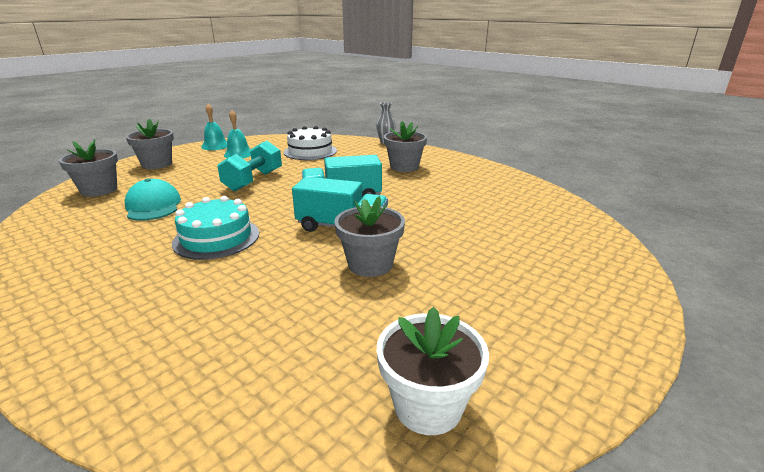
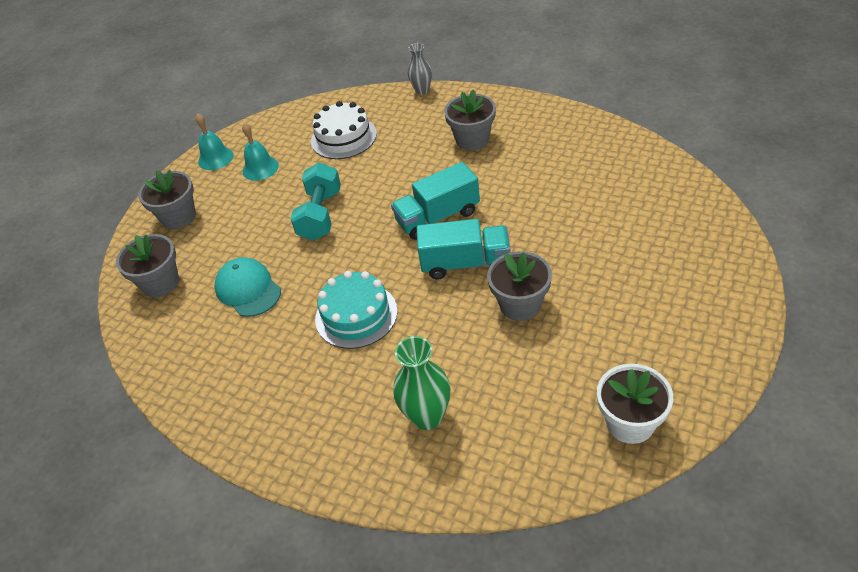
camera: 10 degrees left, 20 degrees up
none -> green vase [393,336,450,430]

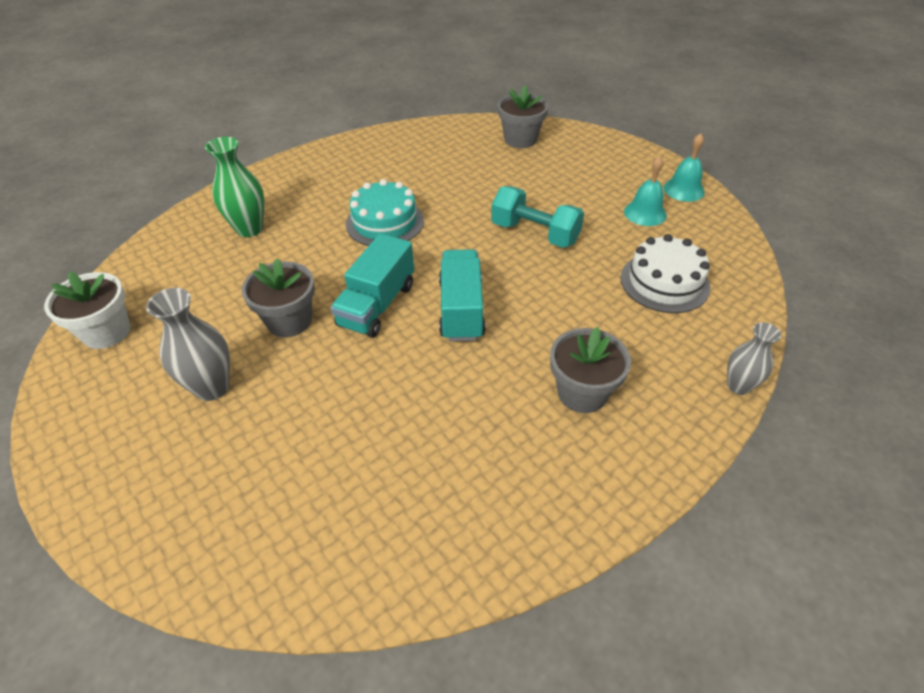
camera: 110 degrees right, 0 degrees up
grey flower pot [138,170,196,230] -> none
turquoise cap [214,257,281,317] -> none
none -> grey vase [146,288,230,401]

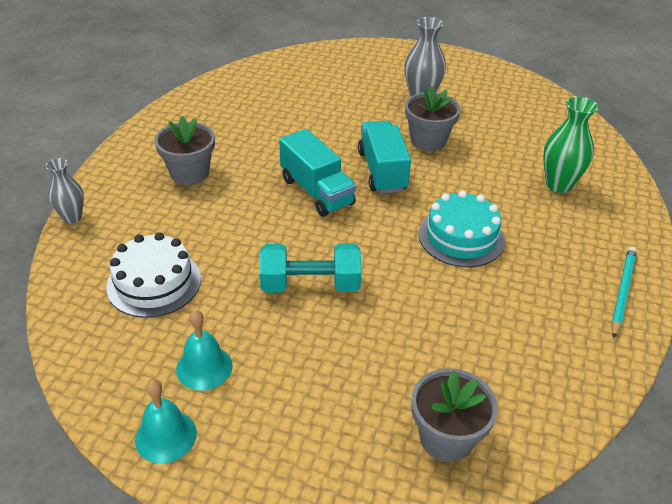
camera: 145 degrees right, 5 degrees down
white flower pot [44,271,131,349] -> none
none -> turquoise pencil [611,247,637,339]

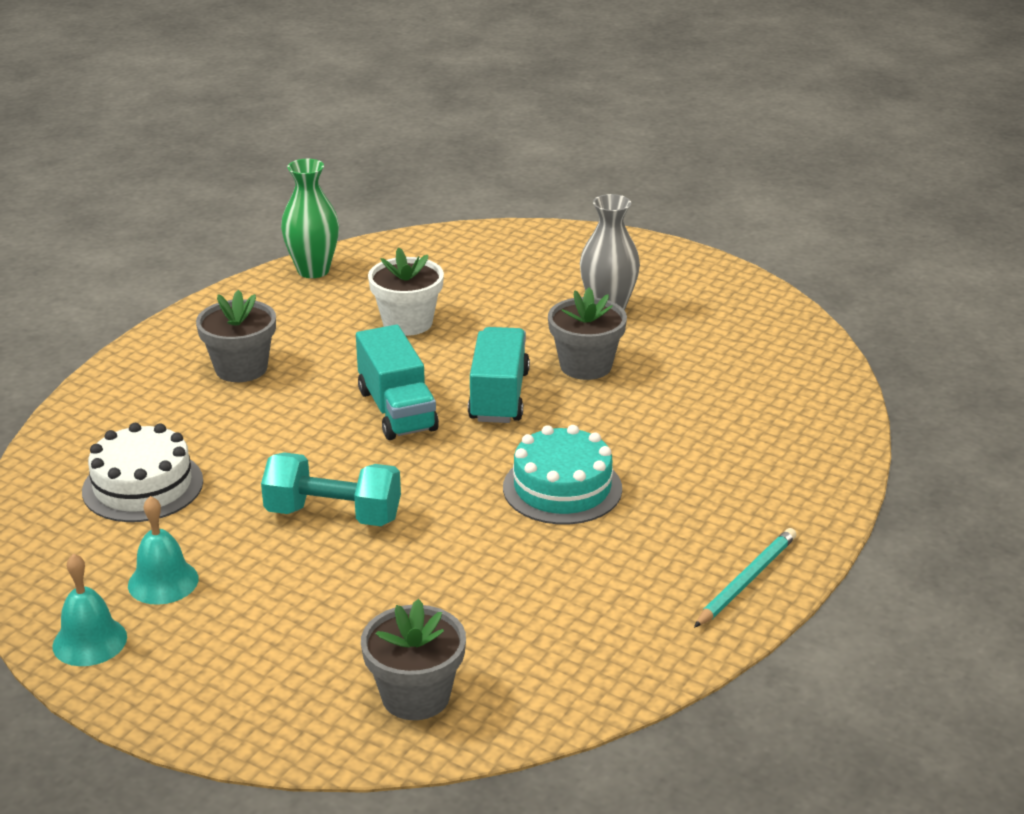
camera: 15 degrees right, 10 degrees down
grey vase [46,158,84,223] -> none
green vase [543,96,598,193] -> green vase moved to [281,159,339,278]
none -> white flower pot [368,247,444,336]

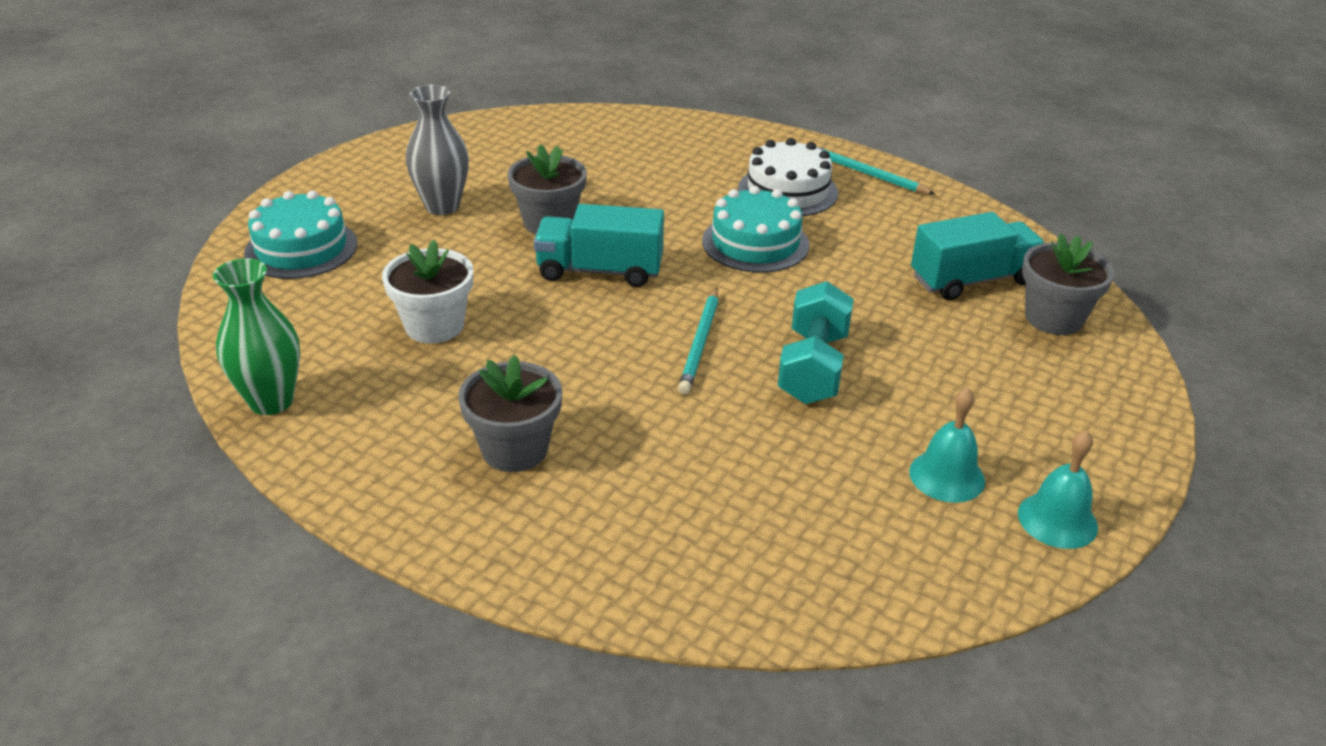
camera: 90 degrees left, 5 degrees up
white cake [82,423,203,522] -> white cake moved to [738,138,838,216]
turquoise truck [356,325,439,440] -> turquoise truck moved to [911,212,1044,300]
none -> turquoise cake [244,191,357,279]
none -> turquoise pencil [678,288,719,394]

